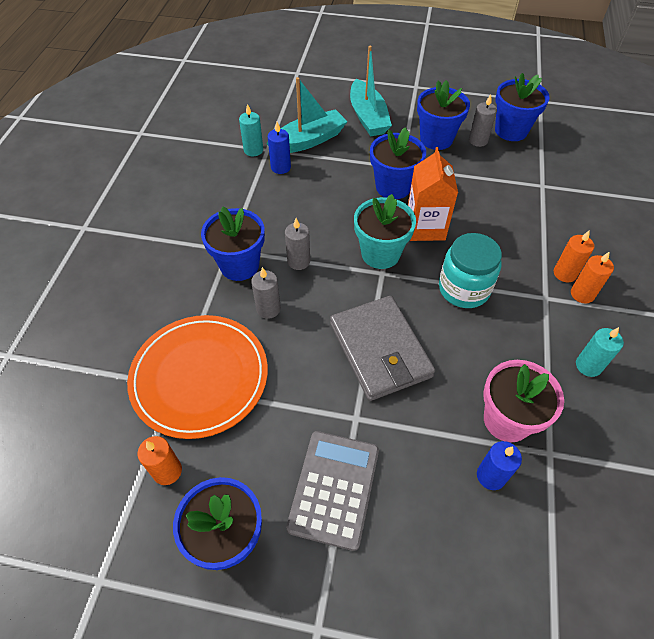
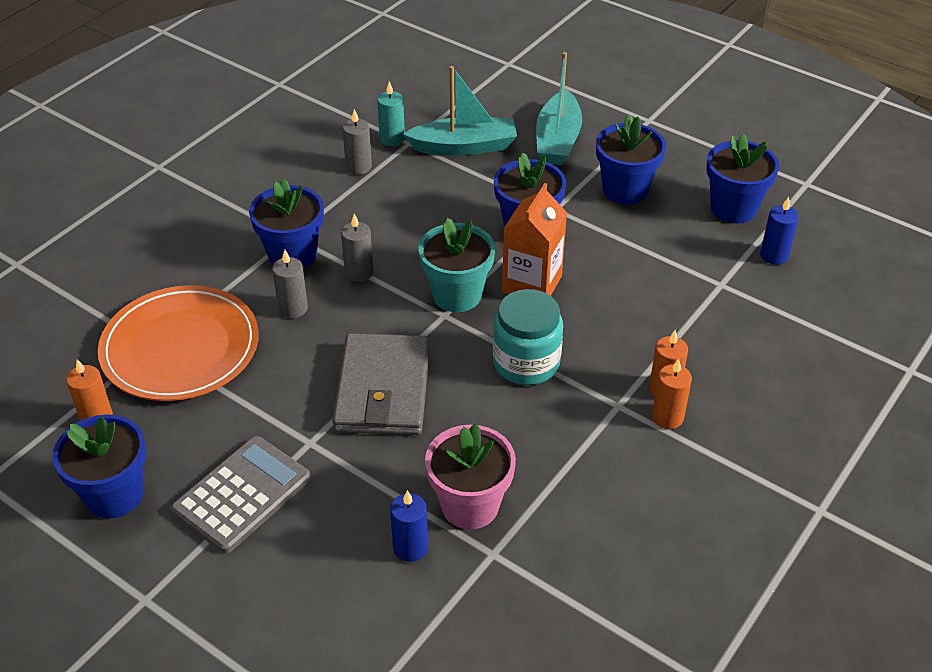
camera: 25 degrees right, 10 degrees down
blue candle [268,122,291,174] -> blue candle moved to [760,197,799,265]
grey candle [469,94,497,147] -> grey candle moved to [342,109,372,175]
turquoise candle [576,327,624,377] -> none

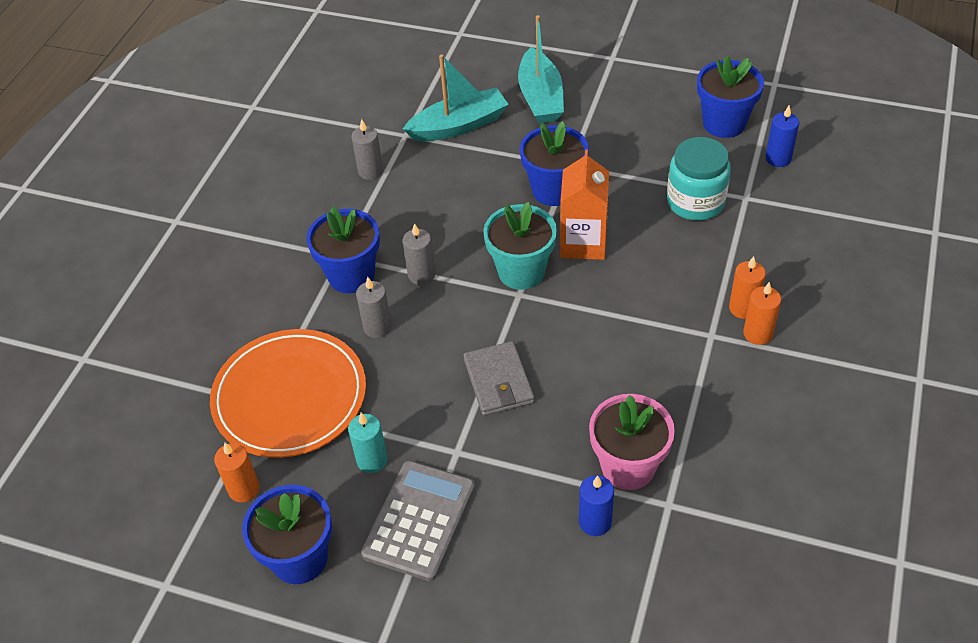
camera: 15 degrees left, 5 degrees up
grey wallet [332,333,430,435] -> grey wallet [463,341,535,416], size x0.65
turquoise candle [377,81,405,146] -> turquoise candle moved to [348,413,388,473]
turquoise jar [493,289,563,385] -> turquoise jar moved to [667,137,731,221]
blue flower pot [596,114,666,205] -> none

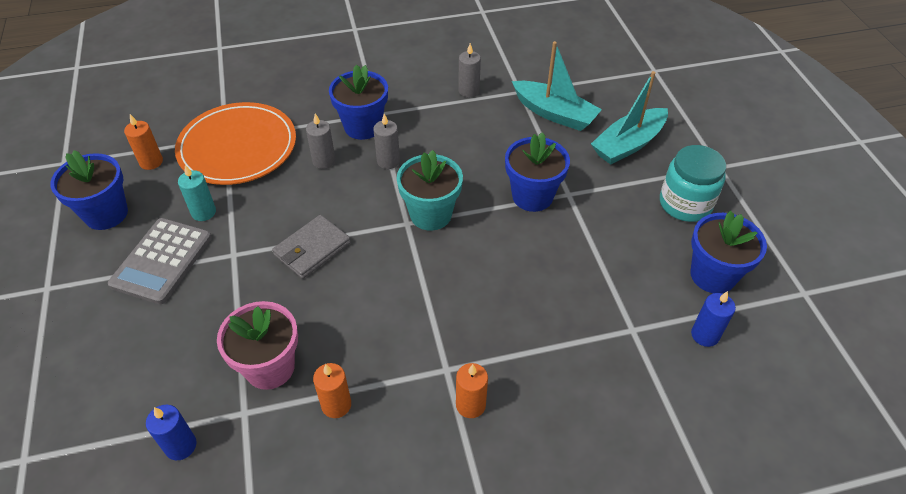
camera: 55 degrees right, 0 degrees up
grey calculator [361,461,475,581] -> grey calculator turned 120 degrees clockwise [108,218,212,304]
orange carton [560,150,609,260] -> none
blue candle [579,475,614,536] -> blue candle moved to [146,405,196,460]
turquoise jar [667,137,731,221] -> turquoise jar moved to [660,145,726,222]
orange candle [729,256,766,319] -> orange candle moved to [313,363,351,418]

